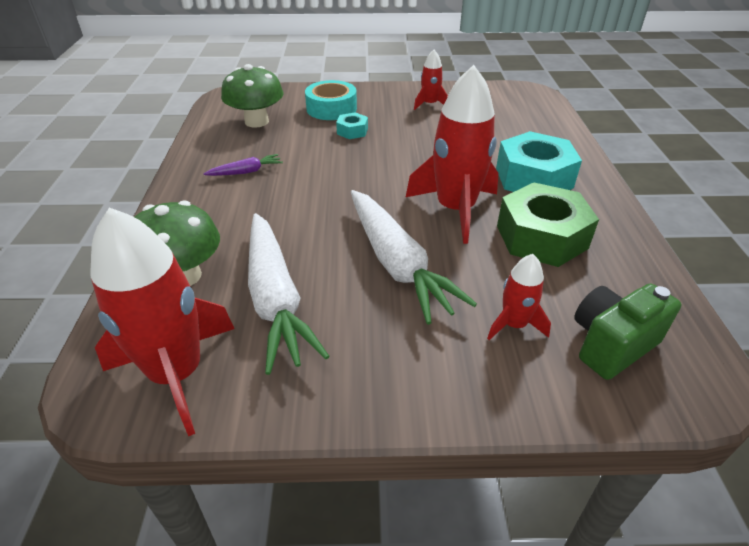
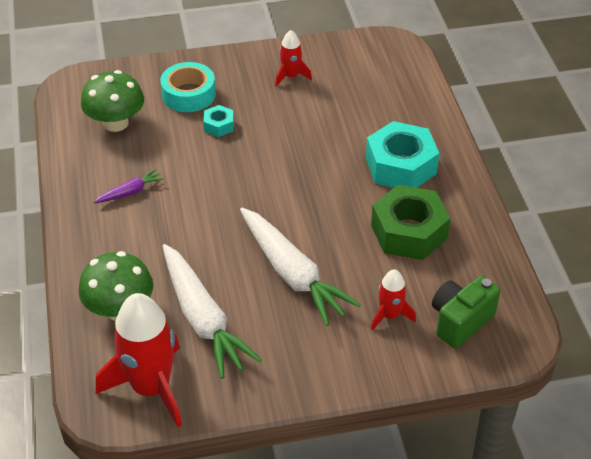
camera: 10 degrees left, 5 degrees up
red rocket [406,65,498,244] -> none

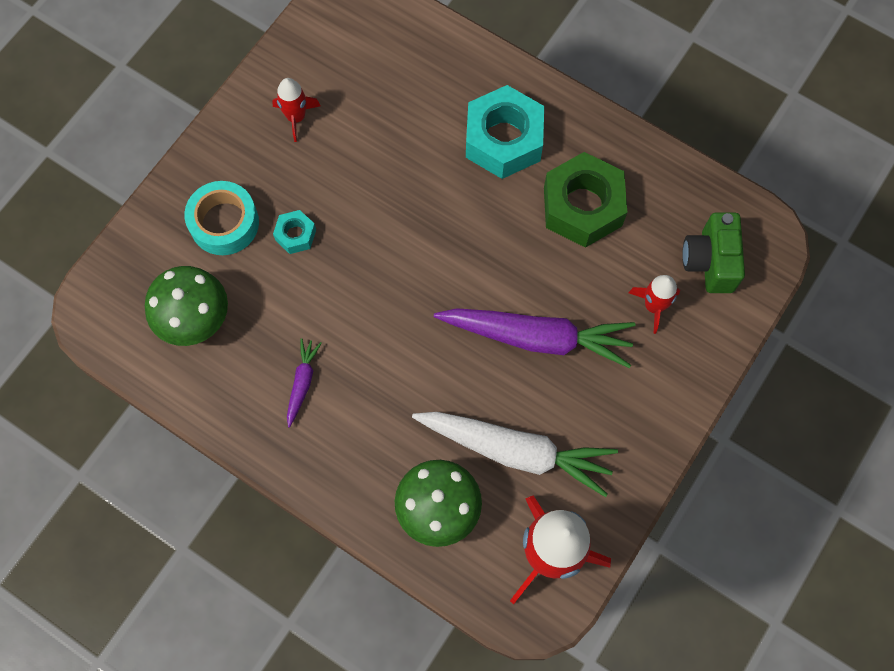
camera: 45 degrees left, 25 degrees up
white carrot [240,208,361,326] -> purple carrot [434,308,636,368]

